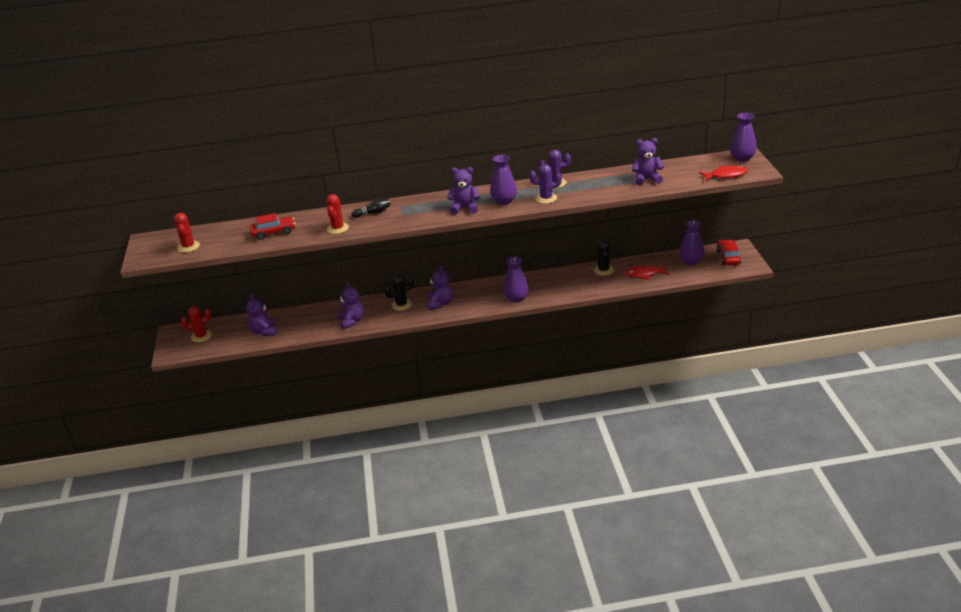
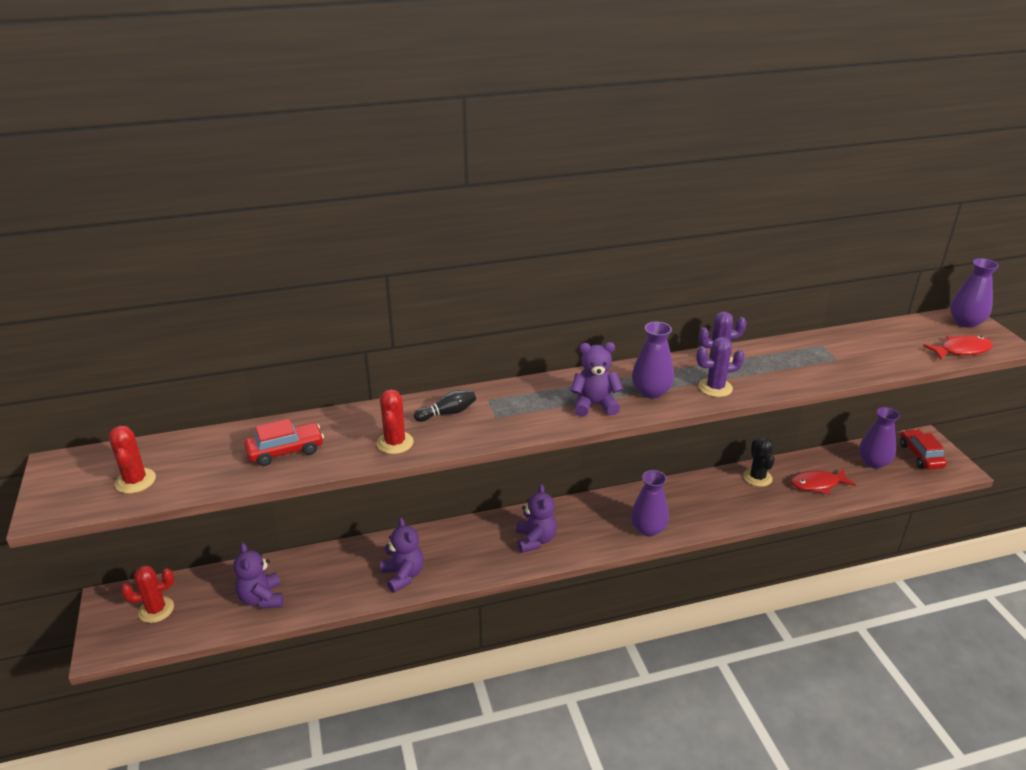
camera: 10 degrees left, 0 degrees up
black cactus [384,275,414,311] -> none
purple teddy bear [632,138,664,186] -> none

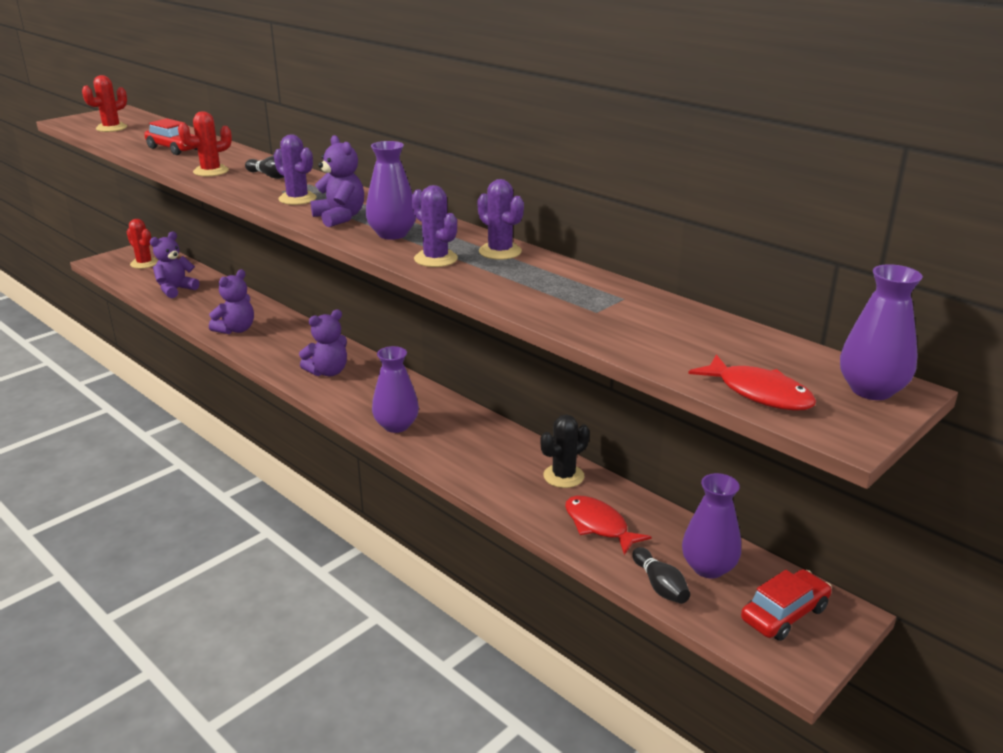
camera: 60 degrees right, 5 degrees down
none -> purple cactus [274,134,316,205]
none -> black bowling pin [632,547,690,604]

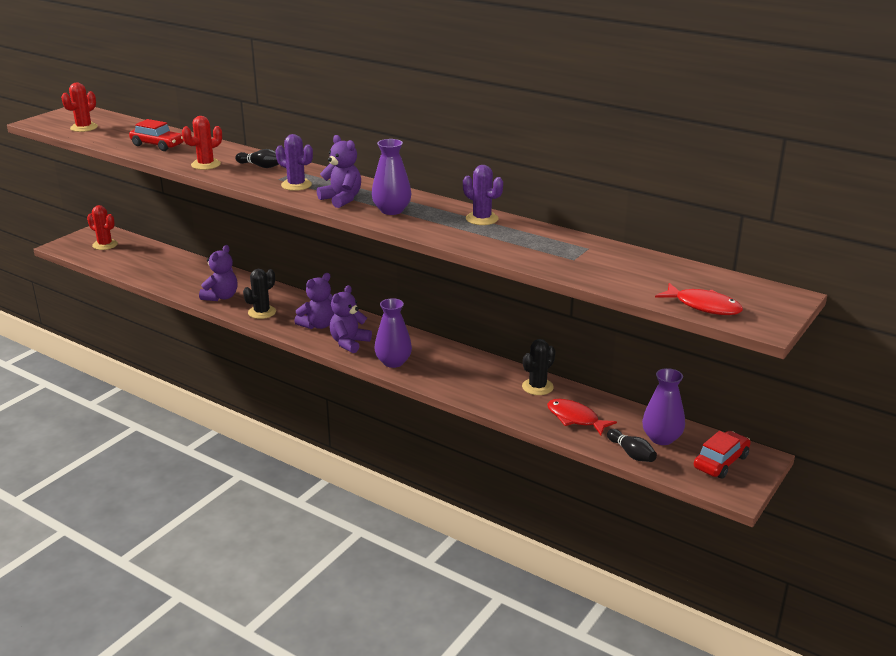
camera: 10 degrees left, 0 degrees up
purple teddy bear [150,232,199,298] -> purple teddy bear moved to [329,285,372,353]
purple cactus [412,185,458,267] -> none
purple vase [840,264,923,400] -> none
none -> black cactus [243,269,276,319]

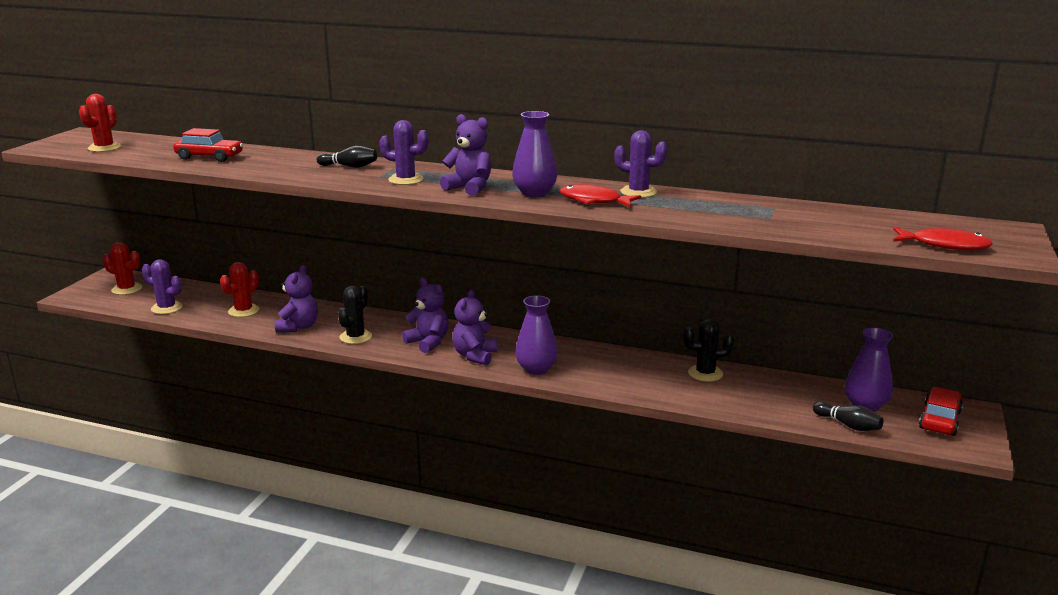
camera: 15 degrees left, 5 degrees down
red cactus [182,116,222,170] -> red cactus moved to [220,262,259,317]
purple teddy bear [294,273,335,329] -> purple teddy bear turned 75 degrees counterclockwise [402,278,448,353]
black cactus [522,339,555,395] -> black cactus turned 60 degrees clockwise [683,319,734,382]
red fish [547,399,617,435] -> red fish moved to [559,184,641,207]
none -> purple cactus [142,259,183,314]

